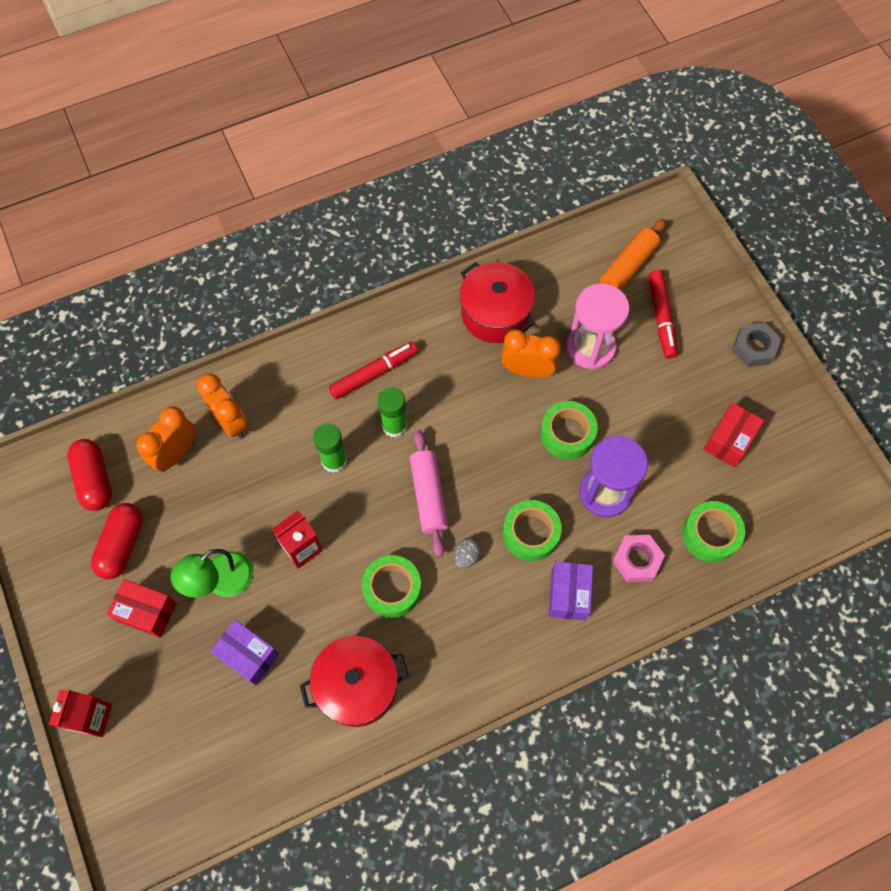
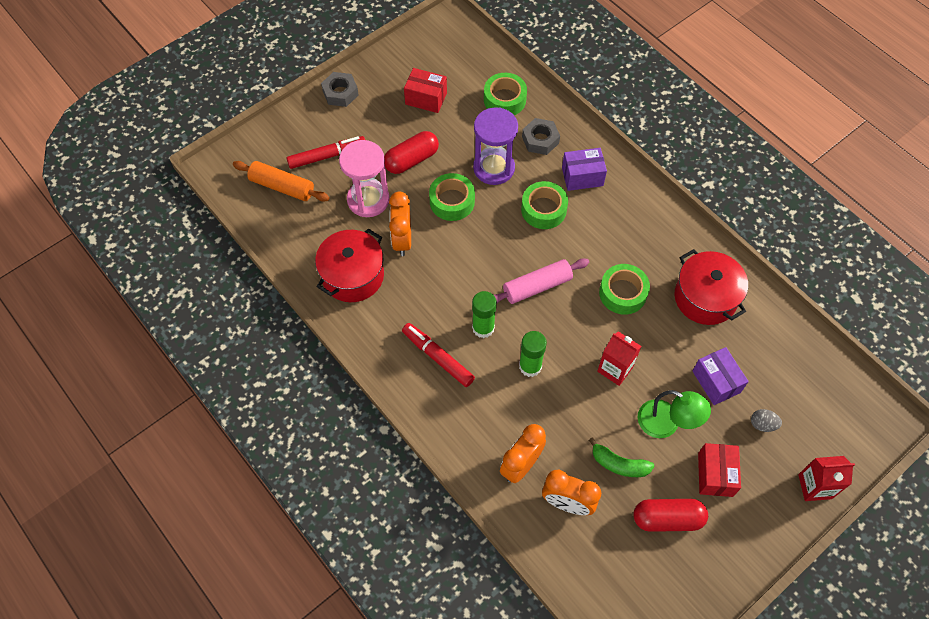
camera: 105 degrees left, 5 degrees down
red capsule [67,439,112,511] -> red capsule moved to [384,131,439,174]
purple box [210,620,279,686] -> purple box turned 45 degrees counterclockwise [692,347,749,405]
grey egg [454,538,482,569] -> grey egg moved to [751,409,782,432]
pink nut [612,535,665,582] -> grey nut [522,118,560,155]
none -> green banana [589,437,654,477]

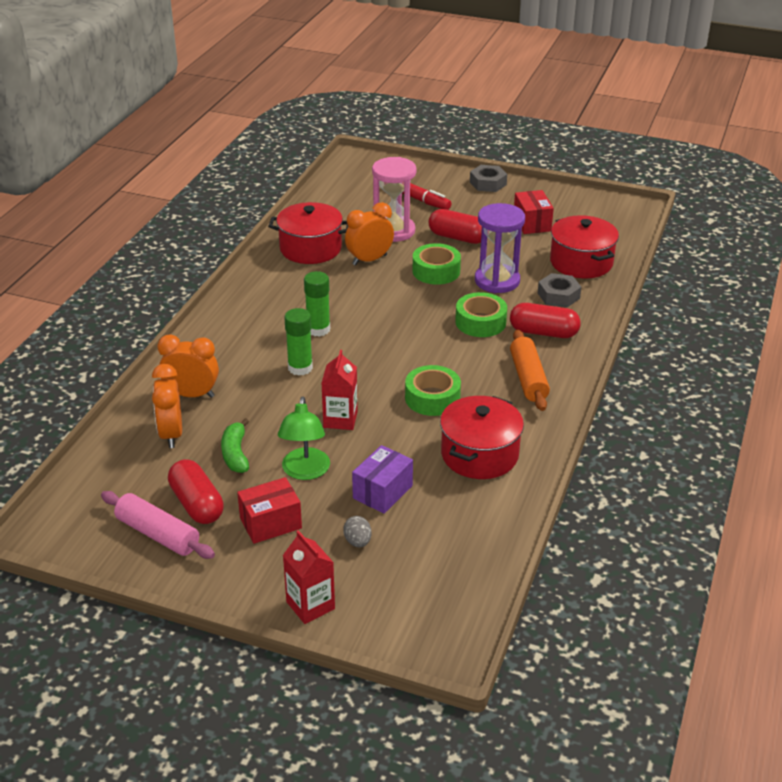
camera: 60 degrees right, 25 degrees down
orange rolling pin [233,161,330,202] -> orange rolling pin moved to [510,330,550,411]
red marker [402,323,475,387] -> none
green tape [484,73,527,115] -> red pot [550,215,619,279]
pink rolling pin [494,258,589,304] -> pink rolling pin moved to [101,491,215,559]
purple box [562,148,607,191] -> red capsule [510,303,581,338]

